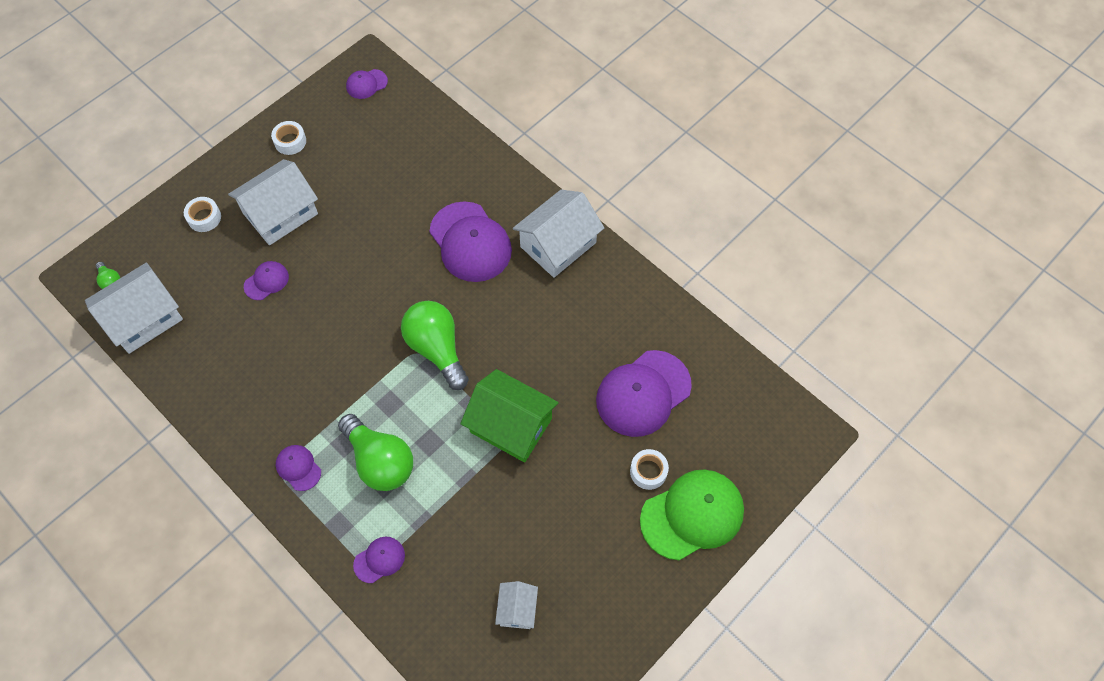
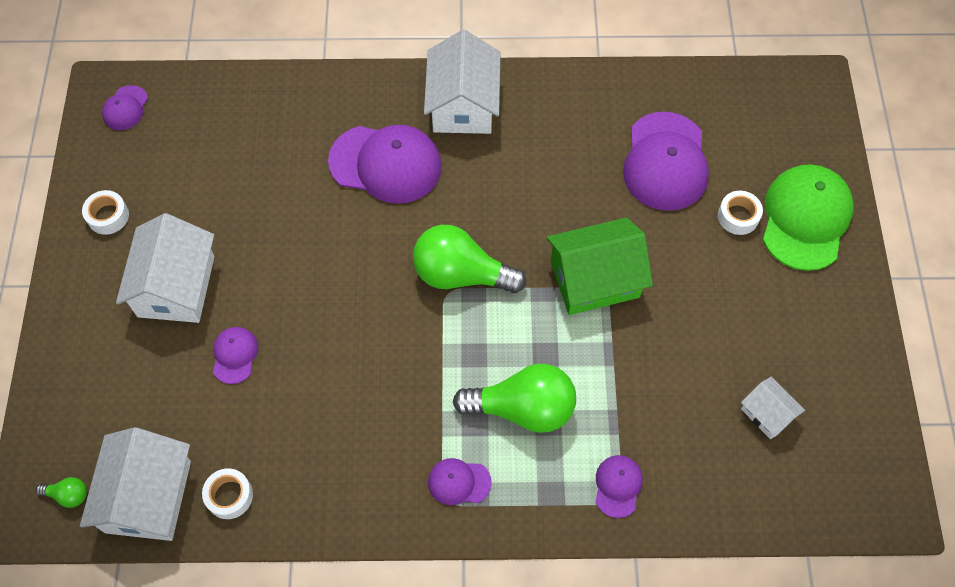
camera: 45 degrees left, 0 degrees up
white tape [184,197,221,232] -> white tape moved to [202,468,253,519]

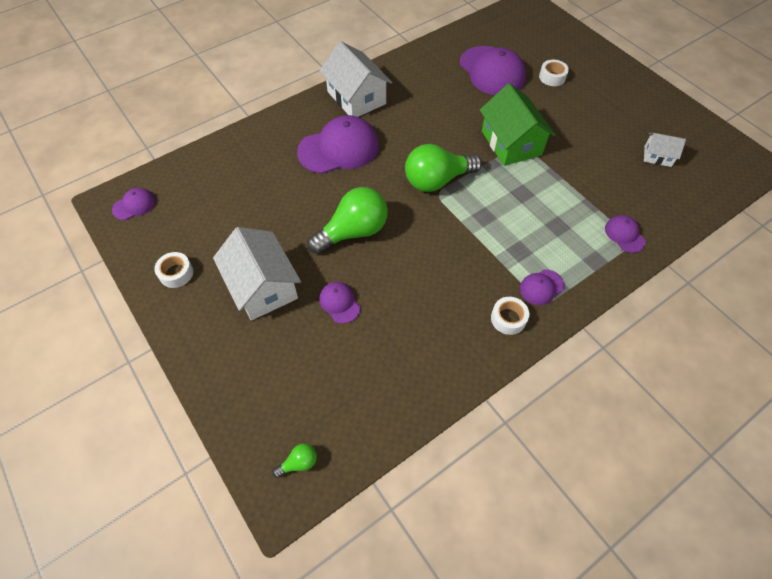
camera: 35 degrees left, 5 degrees down
white house [80,427,191,541] -> none
purple cap [102,85,148,130] -> purple cap turned 105 degrees counterclockwise [112,188,156,220]
white tape [202,468,253,519] -> white tape moved to [491,297,529,335]
green light bulb [453,364,576,433] -> green light bulb moved to [307,187,388,254]
green house [547,218,653,315] -> green house turned 60 degrees counterclockwise [480,83,556,166]
green cap [763,164,854,271] -> none

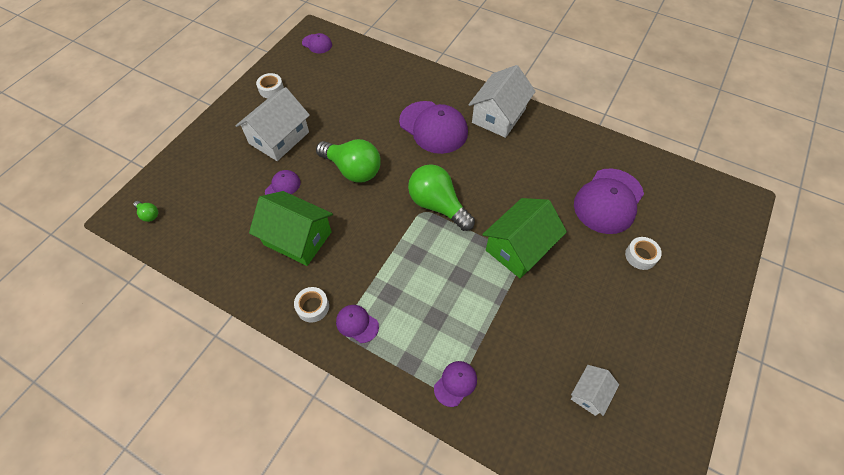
camera: 65 degrees right, 0 degrees up
white house [644,133,686,167] -> white house turned 45 degrees clockwise [571,365,619,416]
none -> green house [249,191,333,266]

